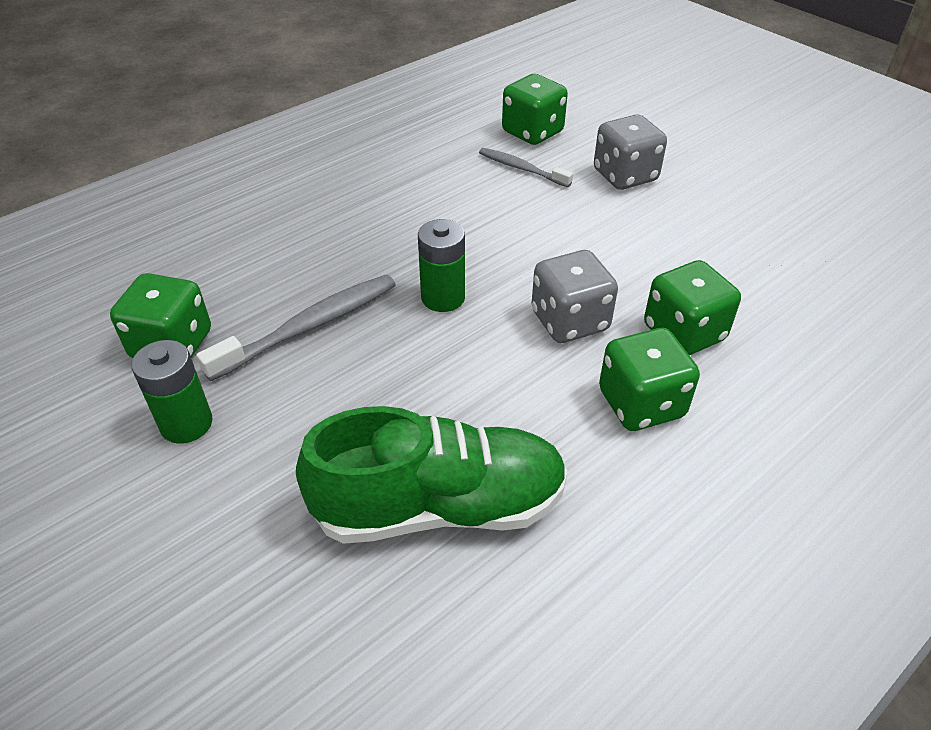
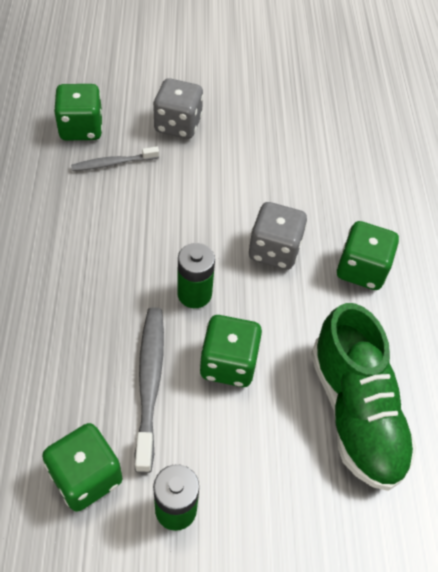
camera: 55 degrees left, 10 degrees up
green shoe [296,406,568,544] -> green shoe turned 135 degrees clockwise [311,303,417,491]
green dice [644,260,741,355] -> green dice moved to [199,315,262,387]

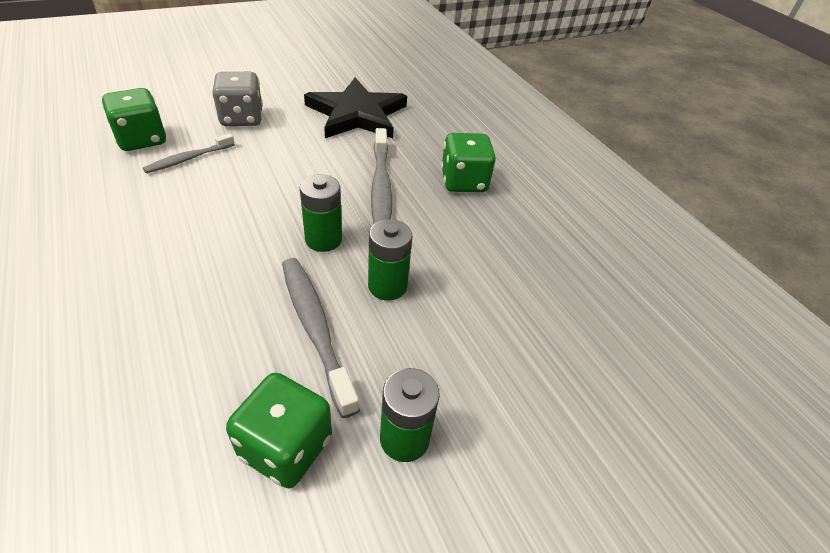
camera: 25 degrees left, 10 degrees down
green dice [199,315,262,387] -> green battery [368,219,412,301]
grey dice [249,202,307,270] -> grey toothbrush [371,128,392,224]
green shoe [311,303,417,491] -> none
none -> black star [304,78,407,138]

